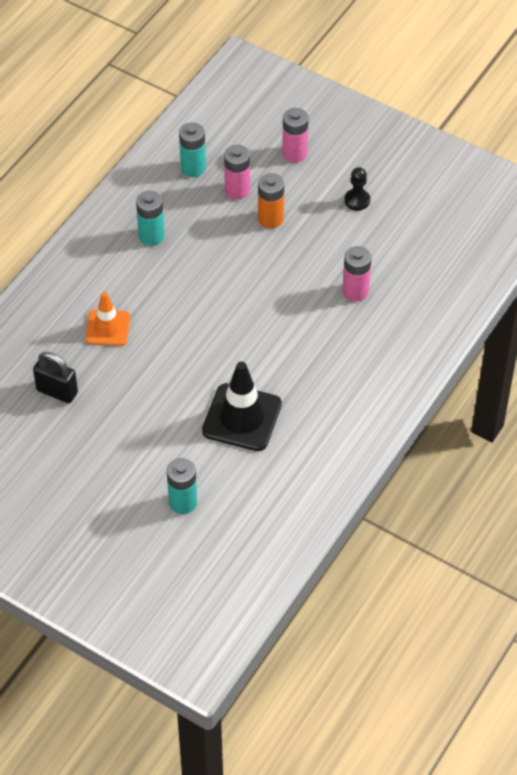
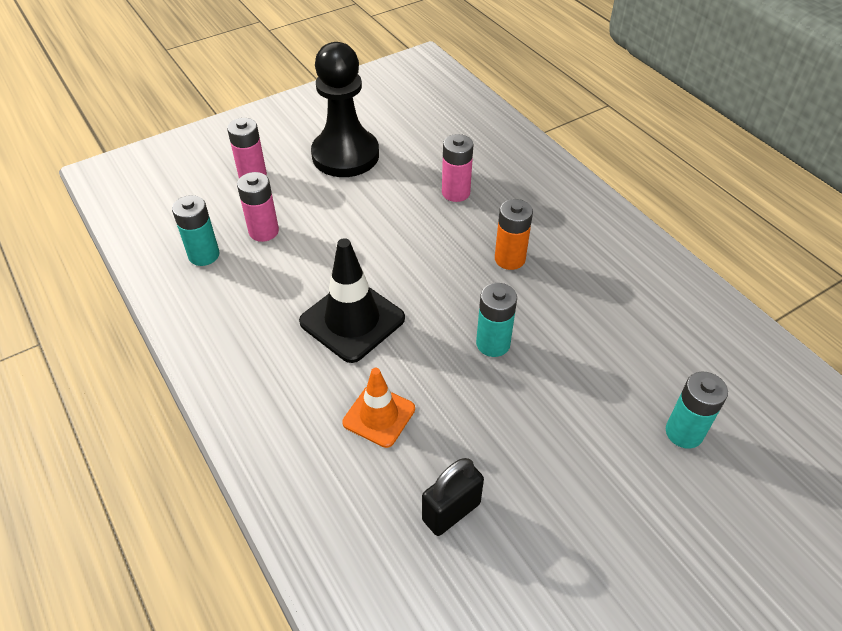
camera: 65 degrees left, 5 degrees down
turquoise battery [136,191,165,246] -> turquoise battery moved to [476,283,517,357]
black traffic cone [202,362,282,451] -> black traffic cone moved to [299,238,405,363]
orange battery [258,173,284,228] -> orange battery moved to [495,199,533,270]
black pawn [344,167,370,211] -> black pawn [311,42,379,177], size x2.45

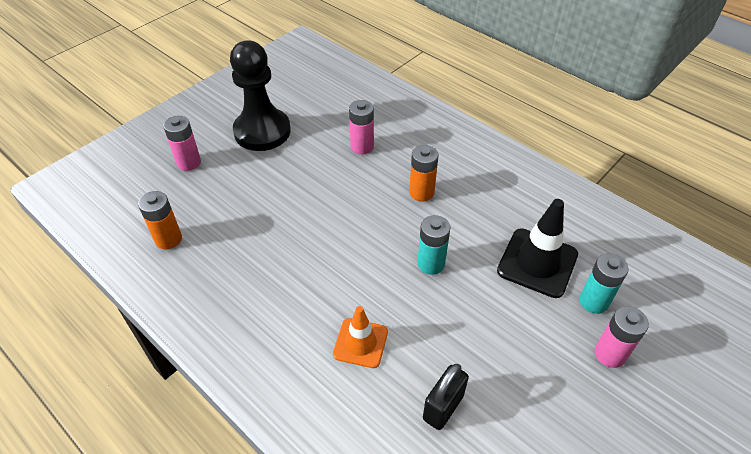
camera: 15 degrees left, 0 degrees up
turquoise battery [172,195,219,266] -> orange battery [138,191,182,249]
pink battery [237,172,279,242] -> pink battery moved to [595,306,649,368]
black traffic cone [299,238,405,363] -> black traffic cone moved to [497,199,578,298]

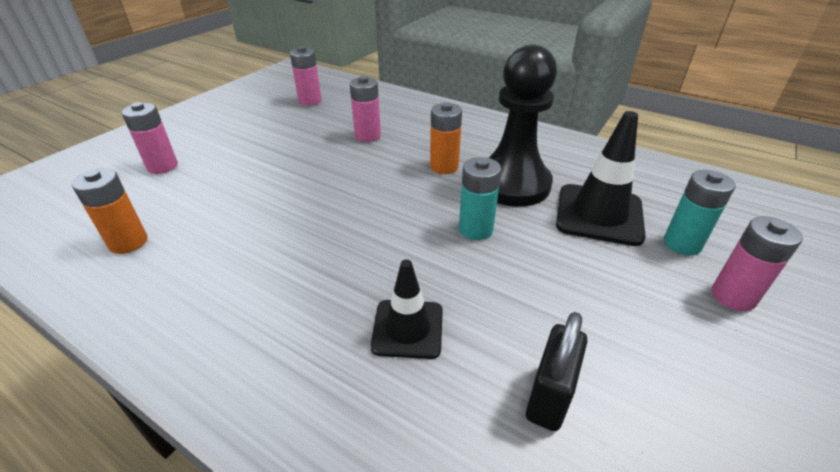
camera: 10 degrees left, 10 degrees down
black pawn [230,40,291,151] -> black pawn moved to [489,44,557,207]
orange traffic cone [333,306,388,368] -> black traffic cone [371,260,443,359]
none -> pink battery [290,46,322,106]

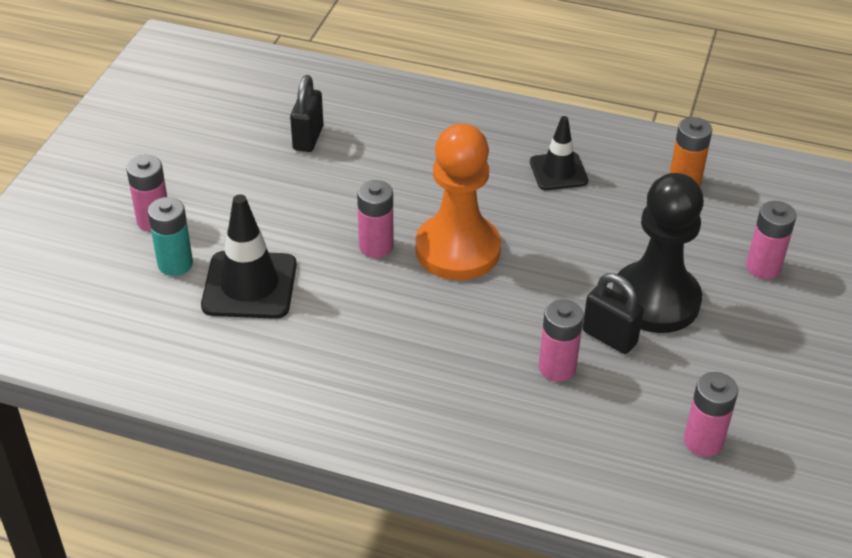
camera: 165 degrees right, 5 degrees up
black traffic cone [371,260,443,359] -> black traffic cone moved to [530,116,588,190]
orange battery [430,102,462,174] -> none
turquoise battery [459,157,501,240] -> pink battery [357,180,394,258]
black pawn [489,44,557,207] -> black pawn moved to [612,173,704,333]
none -> orange pawn [415,124,501,280]
none -> black padlock [583,273,644,354]

